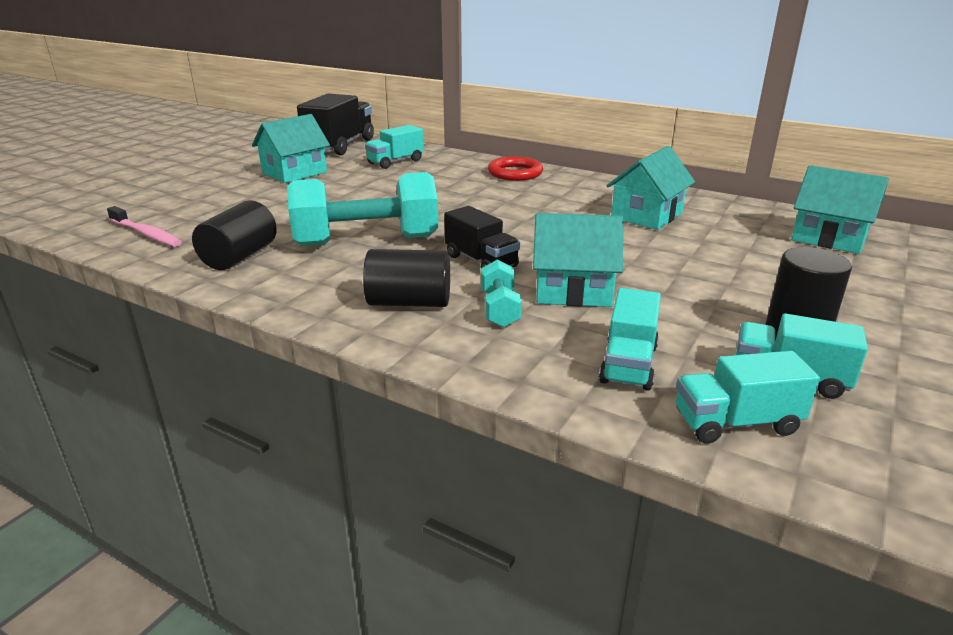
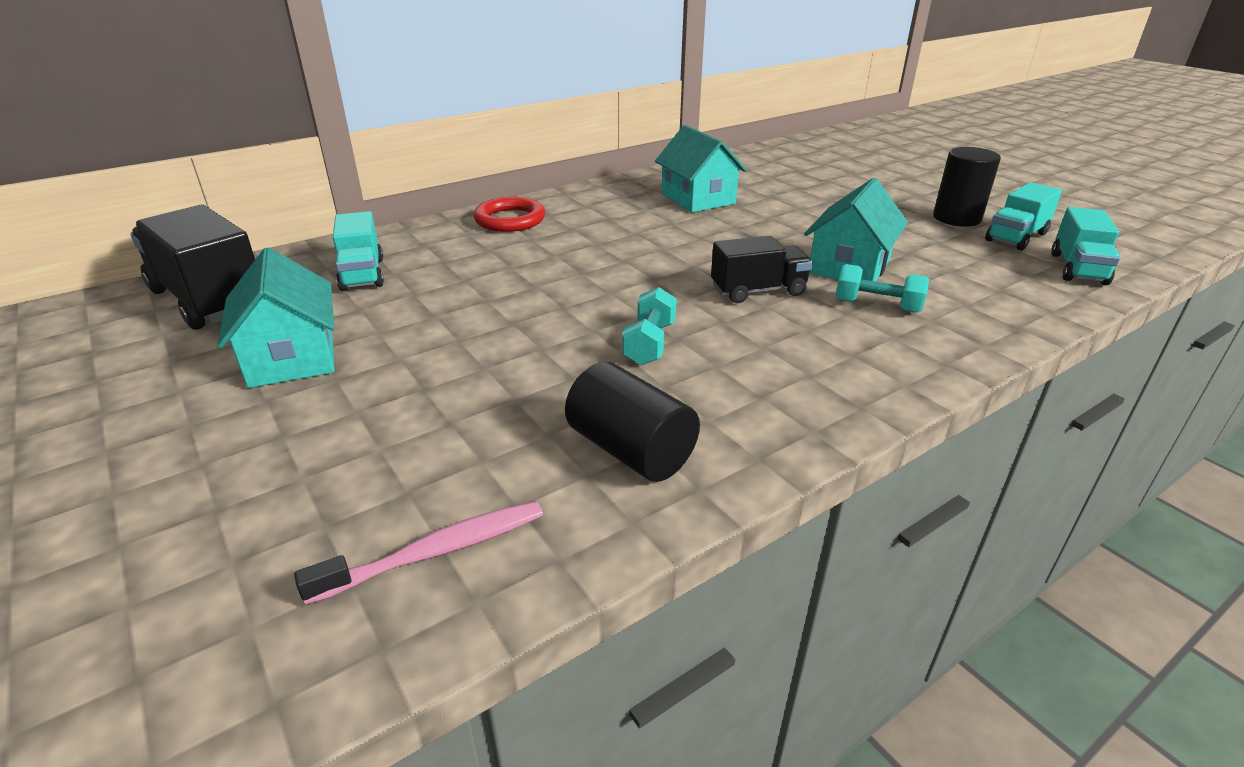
camera: 65 degrees left, 5 degrees up
turquoise dumbbell [287,172,439,246] -> turquoise dumbbell [622,287,677,365], size x0.47
black cylinder [363,249,450,307] -> none
turquoise truck [599,288,661,390] -> none
turquoise house [791,165,889,254] -> none

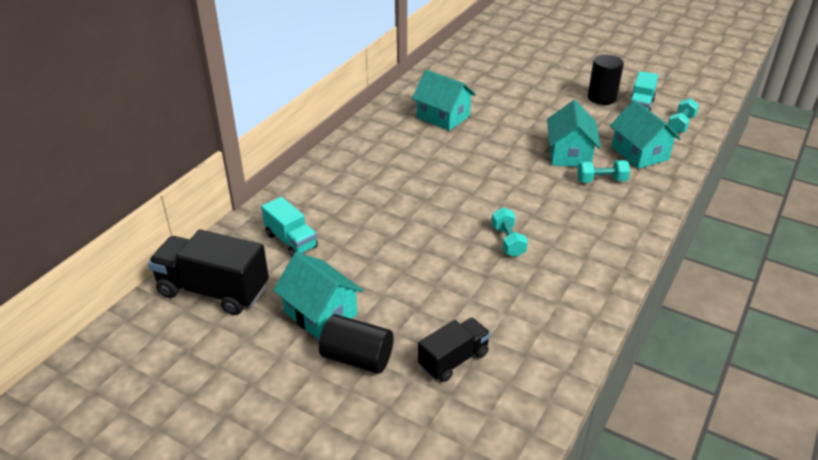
camera: 25 degrees left, 5 degrees up
pink toothbrush [294,501,543,605] -> none
red ring [474,197,545,232] -> none
black cylinder [565,362,700,482] -> black cylinder moved to [319,314,394,374]
black truck [711,236,813,303] -> black truck moved to [418,318,491,382]
turquoise truck [1052,207,1120,285] -> turquoise dumbbell [668,98,699,134]
none -> turquoise house [610,100,681,169]

